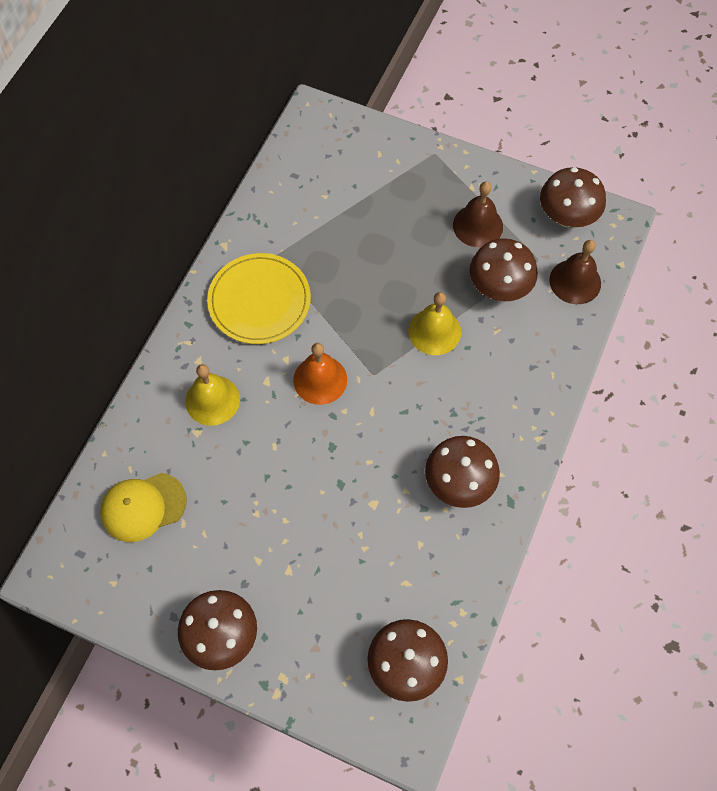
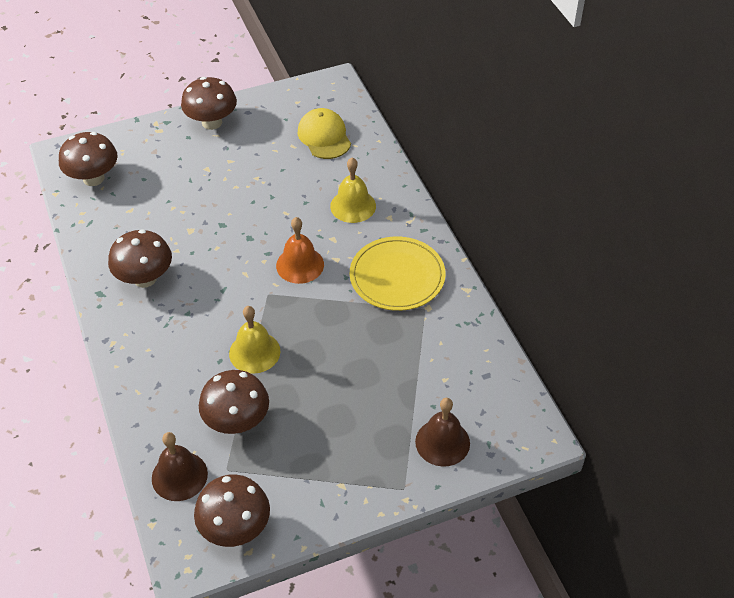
camera: 135 degrees right, 15 degrees down
yellow cap [100,473,187,542] -> yellow cap turned 45 degrees counterclockwise [298,108,351,159]
brown bell [453,181,503,247] -> brown bell moved to [415,398,470,467]

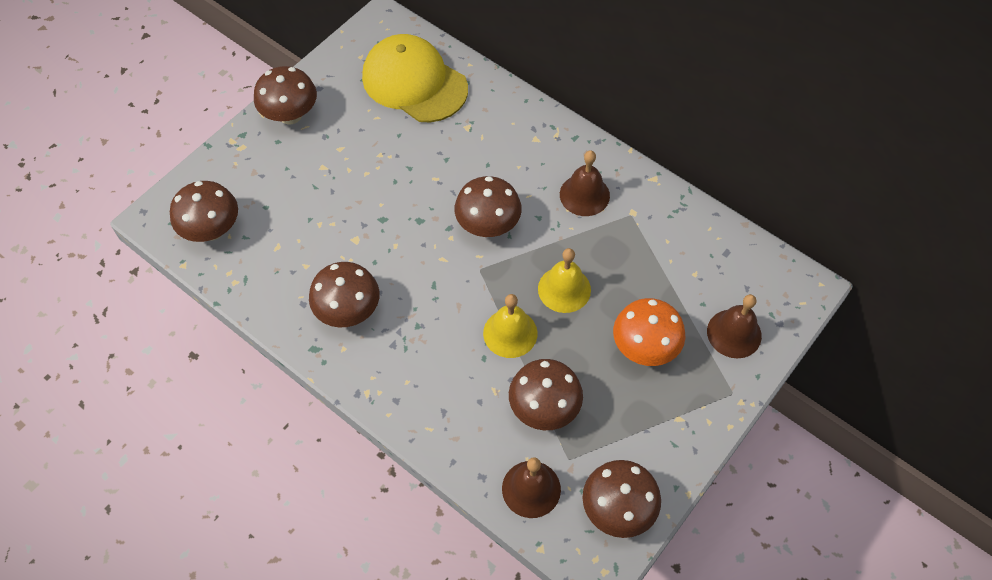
camera: 30 degrees left, 10 degrees up
orange bell [276,217,324,284] -> brown mushroom [455,176,522,237]
yellow cap [298,108,351,159] -> yellow cap [362,34,468,122], size x1.59
yellow bell [330,157,376,223] -> yellow bell moved to [538,248,591,313]
yellow plate [350,237,446,311] -> brown bell [560,150,610,216]
none -> orange mushroom [613,298,686,366]

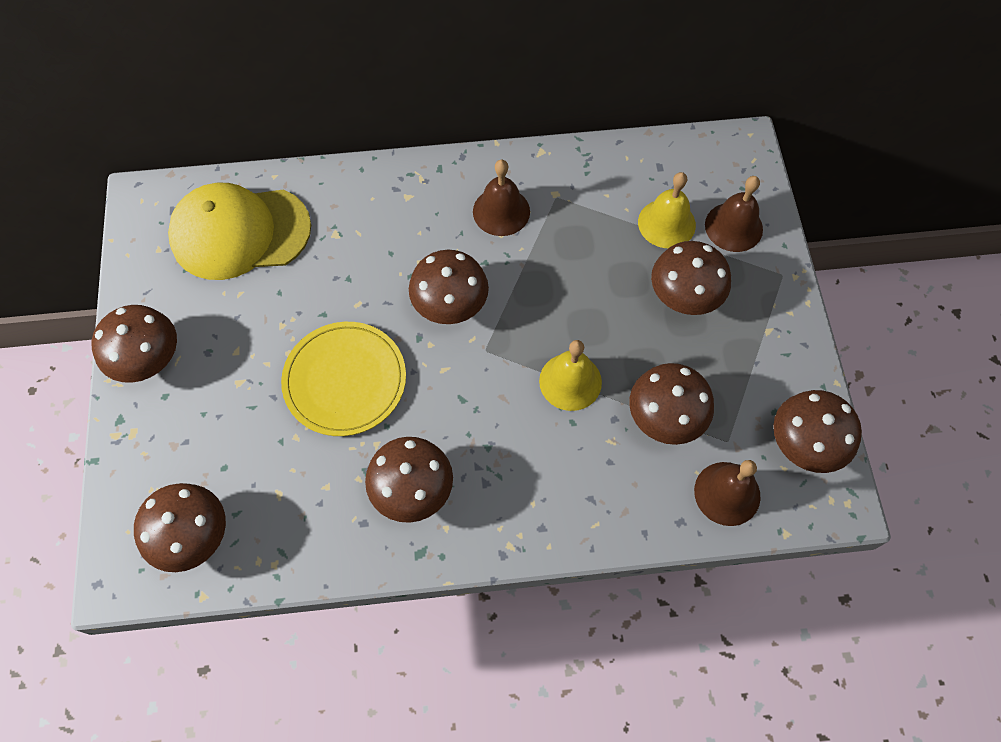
camera: 45 degrees left, 5 degrees up
yellow bell [538,248,591,313] -> yellow bell moved to [638,172,696,248]
orange mushroom [613,298,686,366] -> brown mushroom [651,241,731,315]
none -> yellow plate [281,322,406,436]

